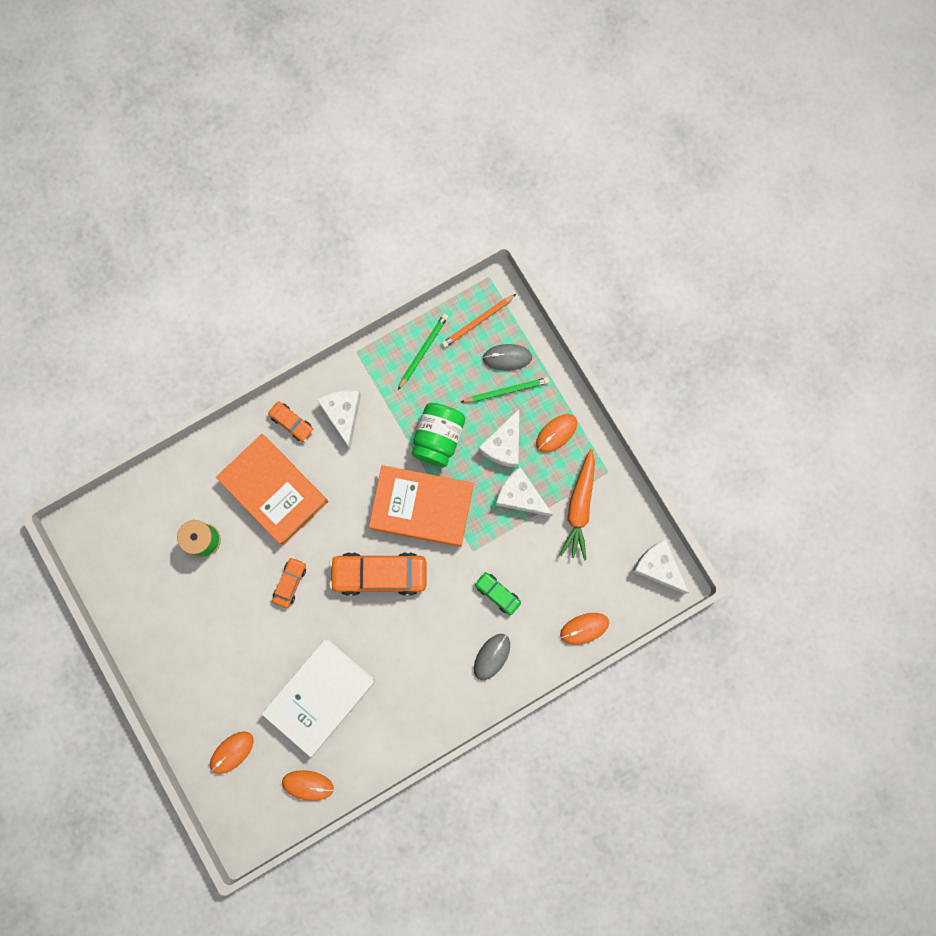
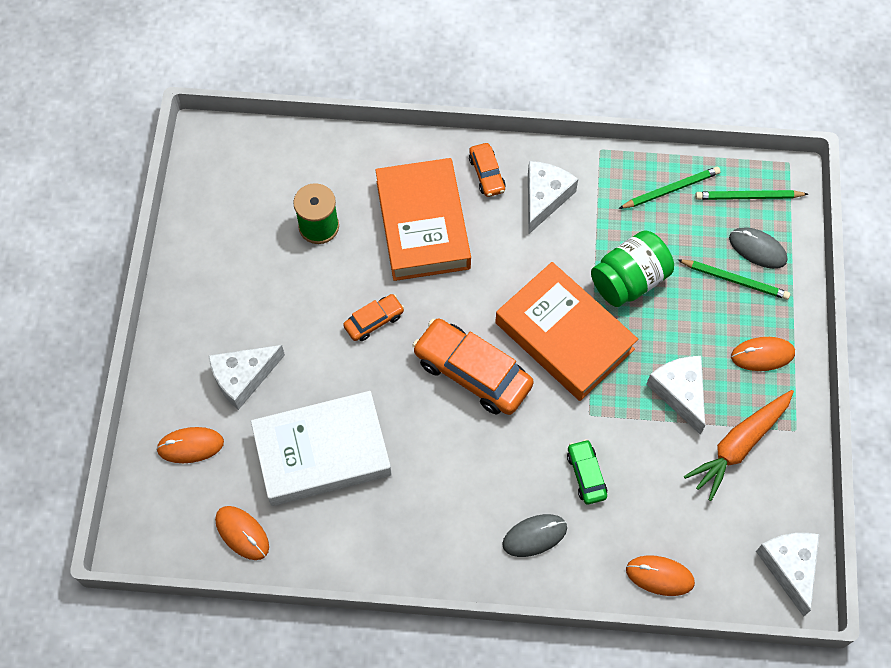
camera: 35 degrees right, 15 degrees down
orange pencil [442,294,516,347] -> green pencil [695,190,808,200]
white cheese [478,409,519,468] -> white cheese moved to [208,345,285,410]

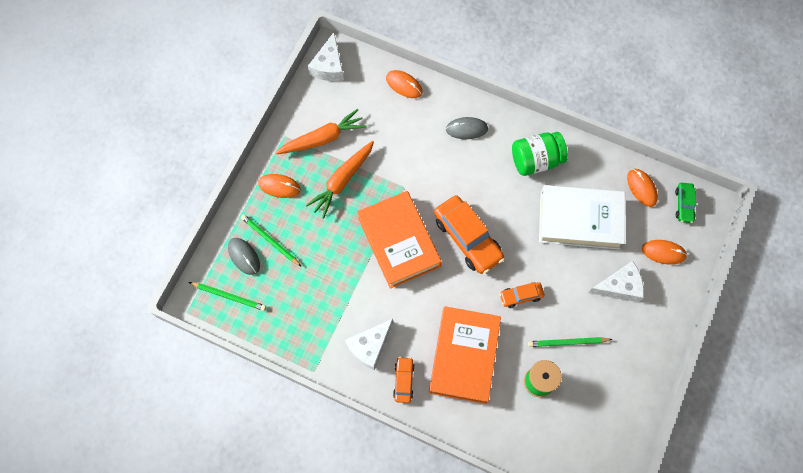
camera: 160 degrees left, 5 degrees up
green car [567,439,607,504] -> green car moved to [675,183,696,223]
green jar [591,230,674,307] -> green jar moved to [512,132,568,176]
green pencil [618,166,720,209] -> green pencil moved to [528,337,613,347]
white cheese [646,356,705,435] -> orange carrot [305,141,374,219]

